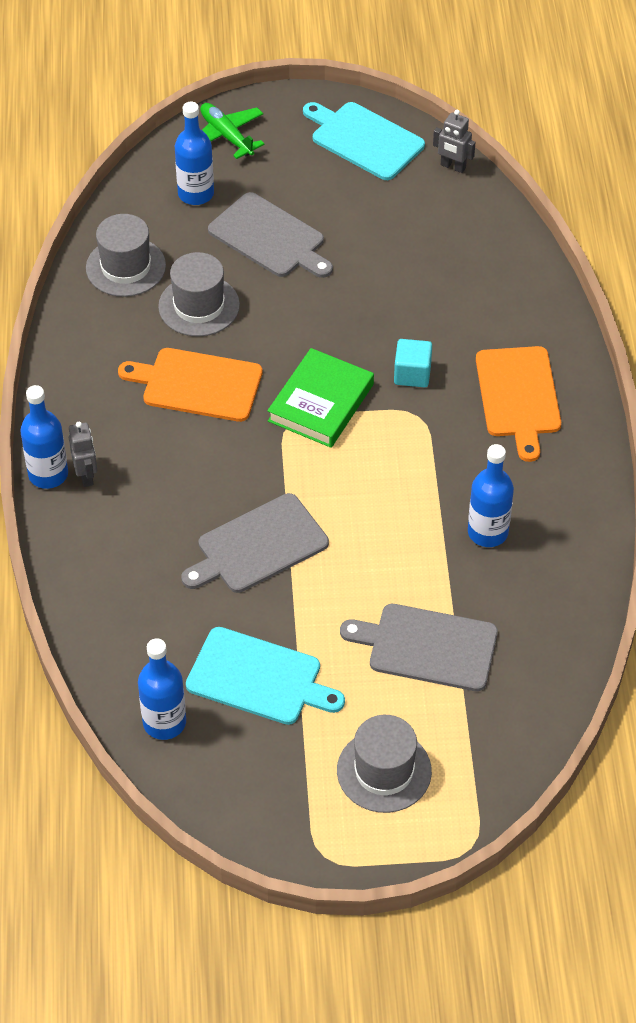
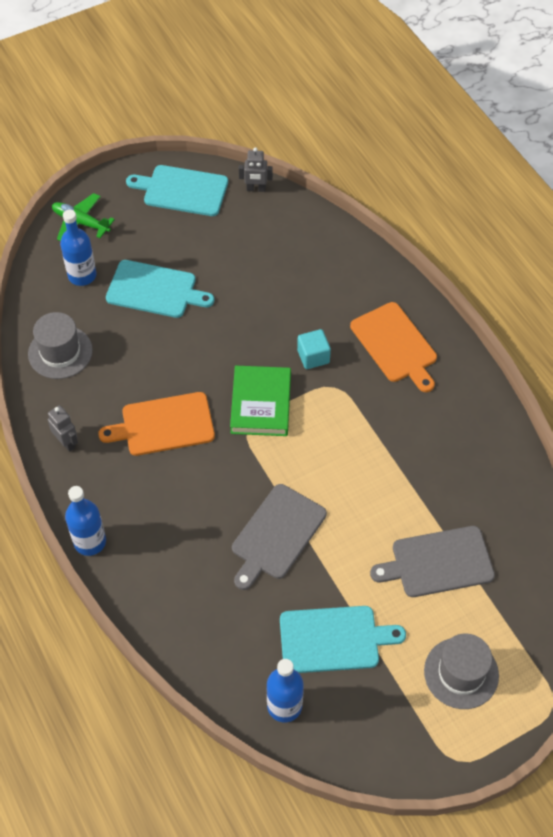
camera: 25 degrees left, 5 degrees up
grey robot [69,422,97,487] -> grey robot moved to [48,405,78,452]
grey hat [158,252,240,337] -> none
grey cutting board [208,192,333,278] -> turquoise cutting board [106,260,214,318]
blue bottle [468,444,514,547] -> none

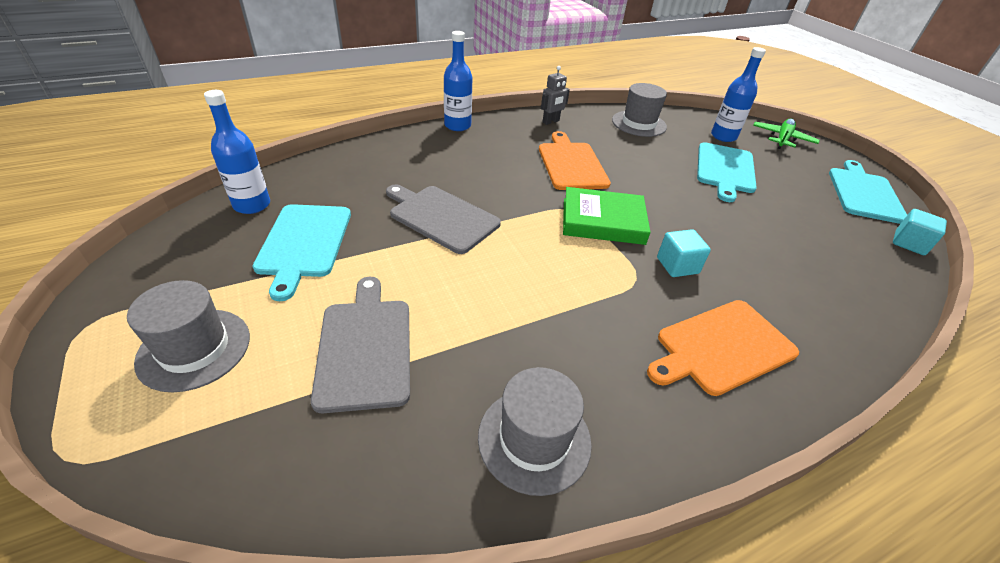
camera: 90 degrees right, 15 degrees down
grey robot [239,147,273,192] -> turquoise cube [893,209,947,255]
none -> grey hat [478,367,592,496]

